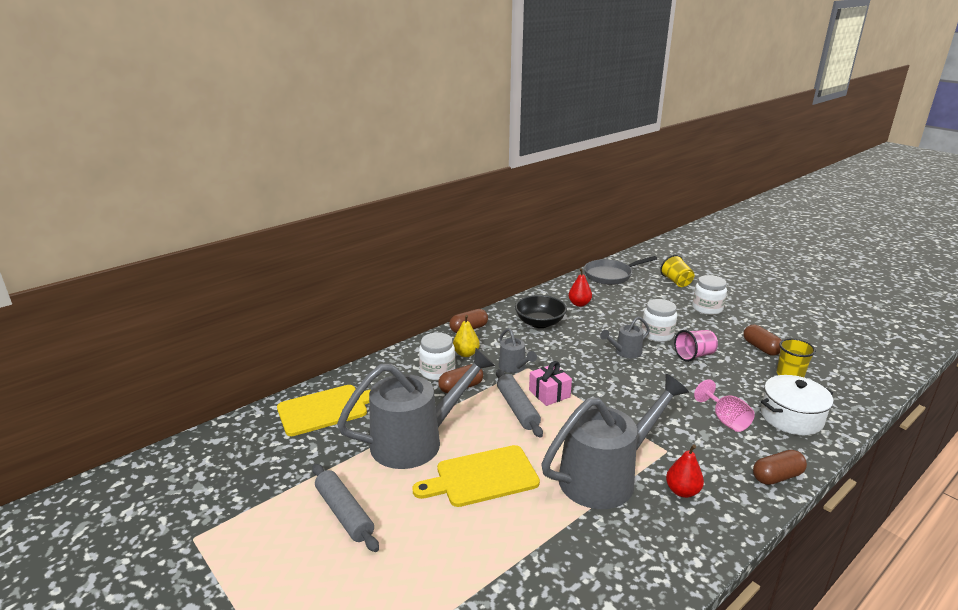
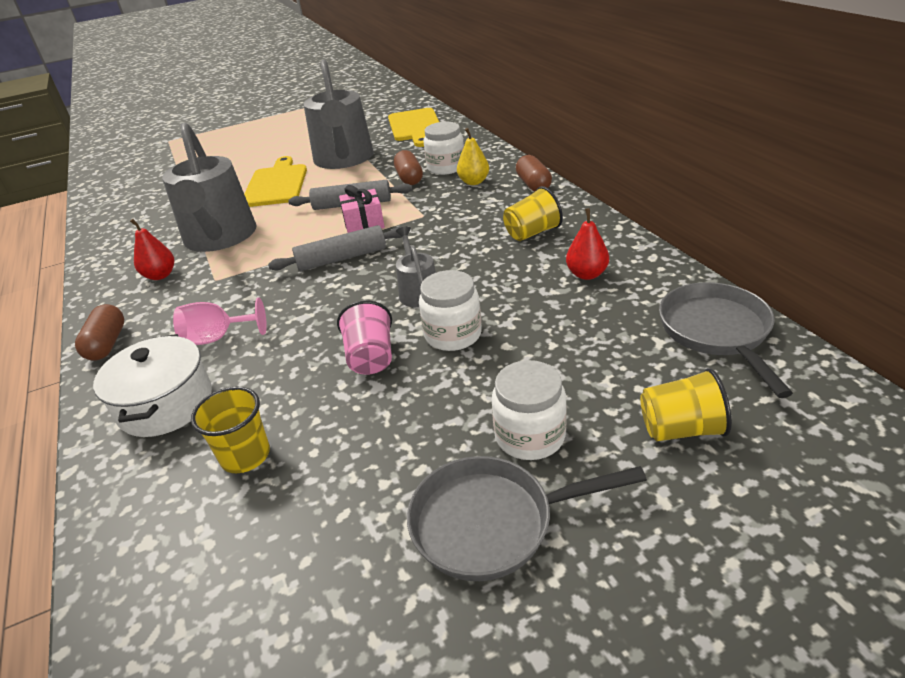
camera: 110 degrees right, 10 degrees up
grey rolling pin [312,464,379,552] -> grey rolling pin moved to [268,225,402,271]
grey watering can [499,328,537,373] -> none
black bowl [515,295,567,328] -> yellow cup [503,186,563,241]
brown capsule [744,325,782,356] -> none
none -> grey pan [407,456,647,581]

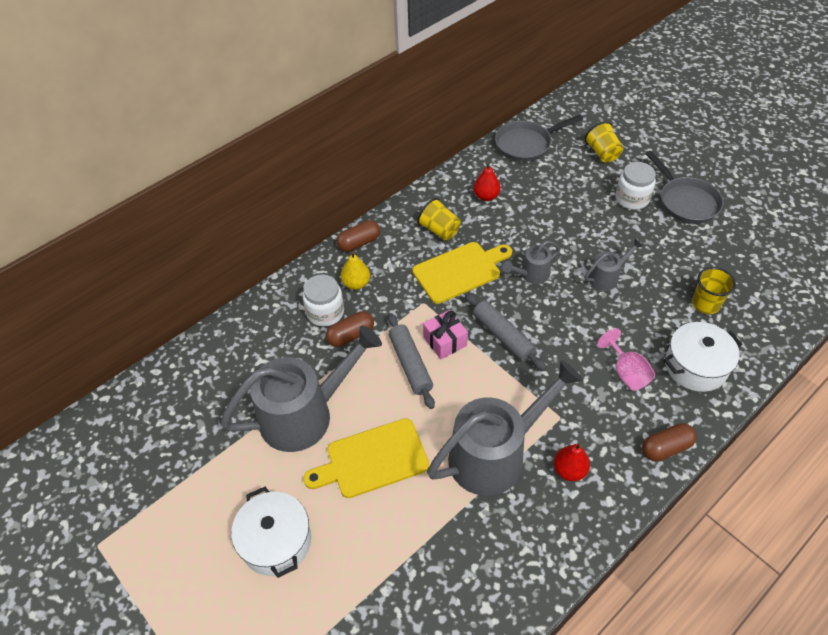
camera: 110 degrees left, 15 degrees up
pink cup [337,301,392,375] -> grey watering can [585,239,643,291]
yellow cutting board [388,108,439,147] -> yellow cutting board moved to [412,242,512,304]
white jar [419,270,482,351] -> none
none -> white pot [231,487,311,578]

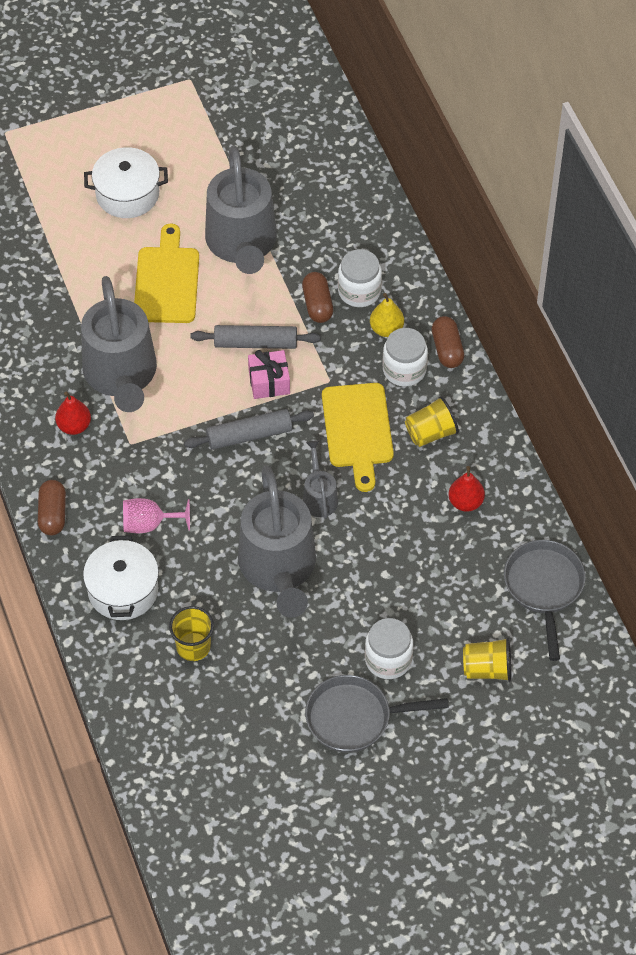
camera: 110 degrees right, 5 degrees up
grey watering can [585,239,643,291] -> grey watering can [238,465,316,618], size x2.15
none -> white jar [382,328,428,386]

